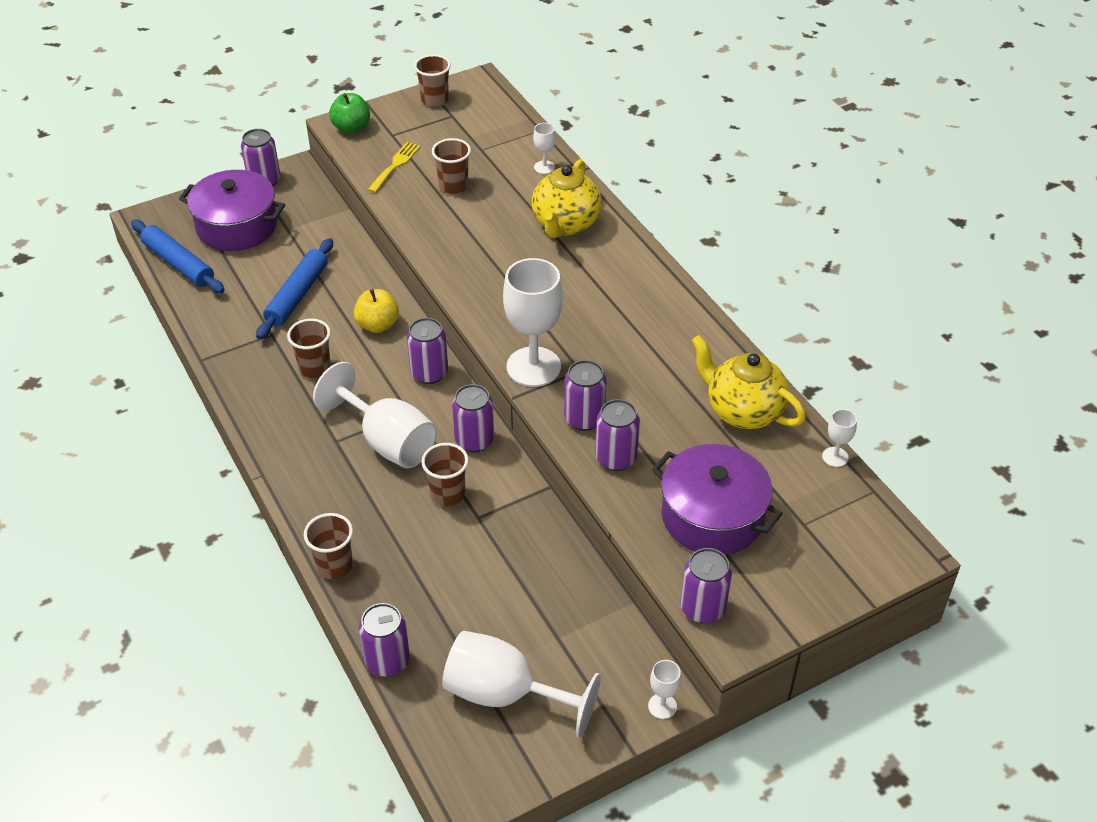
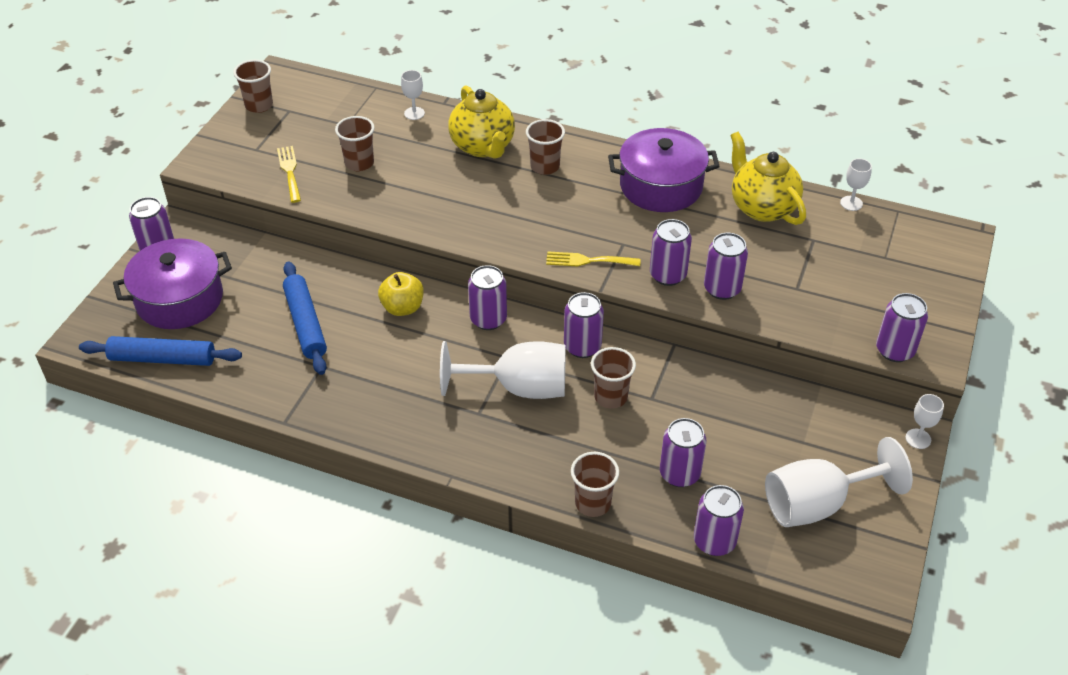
camera: 40 degrees left, 0 degrees up
brown cup [287,319,331,378] -> brown cup moved to [526,119,565,175]
green apple [329,93,370,134] -> none
white goblet [503,258,563,387] -> yellow fork [546,251,641,267]
purple pot [652,444,783,555] -> purple pot moved to [608,128,720,212]
yellow teapot [691,335,806,429] -> yellow teapot turned 60 degrees clockwise [731,132,806,225]
none -> purple can [660,418,707,487]

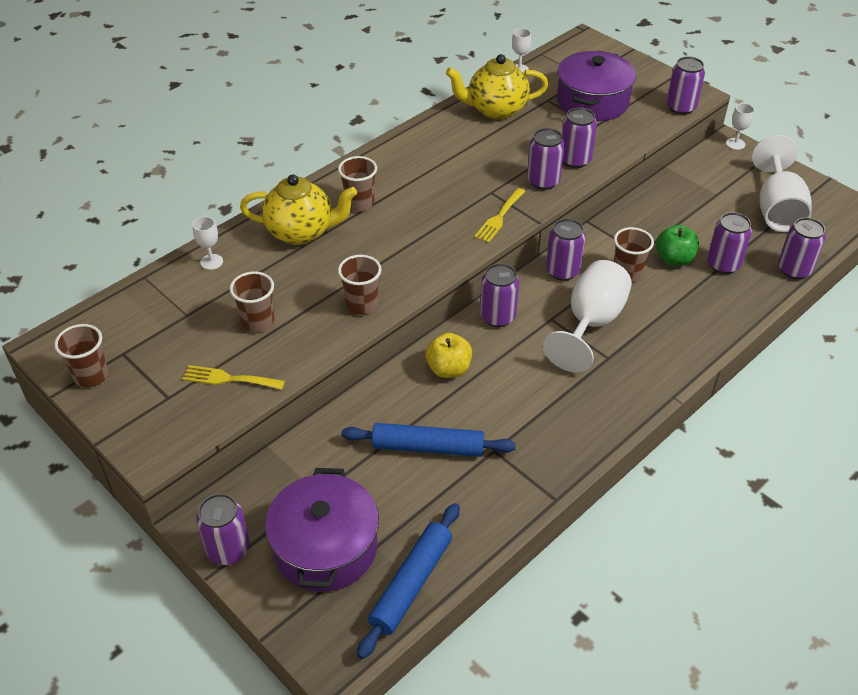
camera: 65 degrees left, 0 degrees up
brown cup [571,452,619,517] -> brown cup moved to [338,255,382,315]
purple pot [608,128,720,212] -> purple pot moved to [557,51,636,121]
none -> green apple [656,225,699,266]

